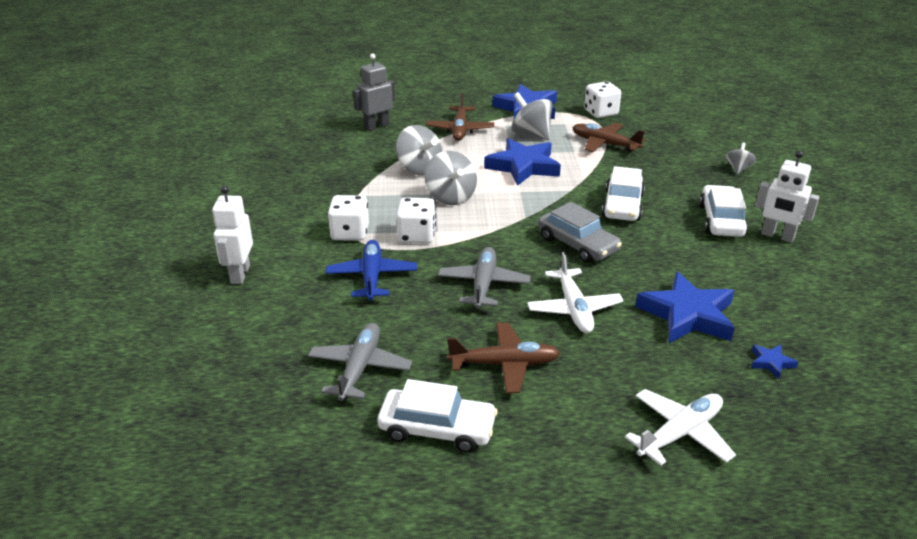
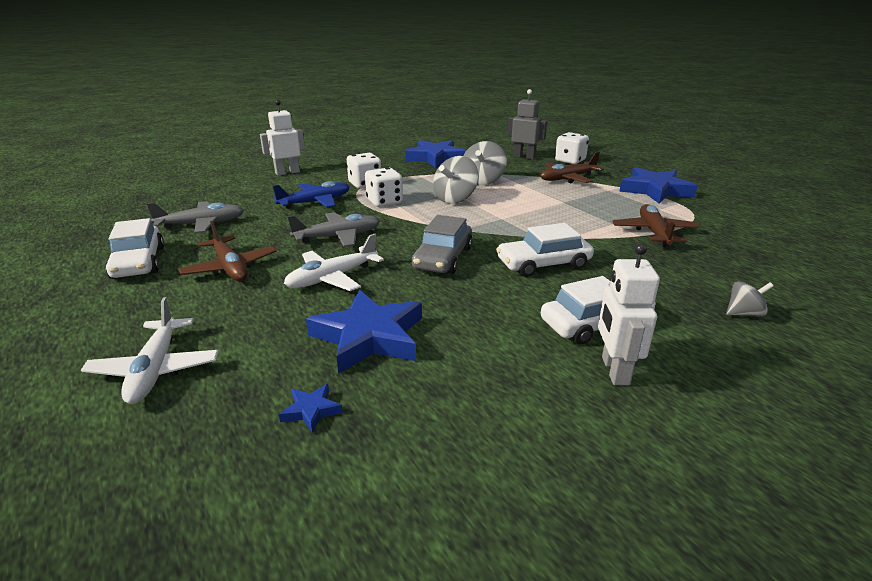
camera: 60 degrees right, 5 degrees down
blue star [484,138,561,186] -> blue star moved to [405,140,466,168]
grey spinning top [511,92,552,140] -> none
white dice [584,81,621,118] -> white dice moved to [555,132,589,164]
white plane [625,389,736,466] -> white plane turned 60 degrees clockwise [81,297,219,404]

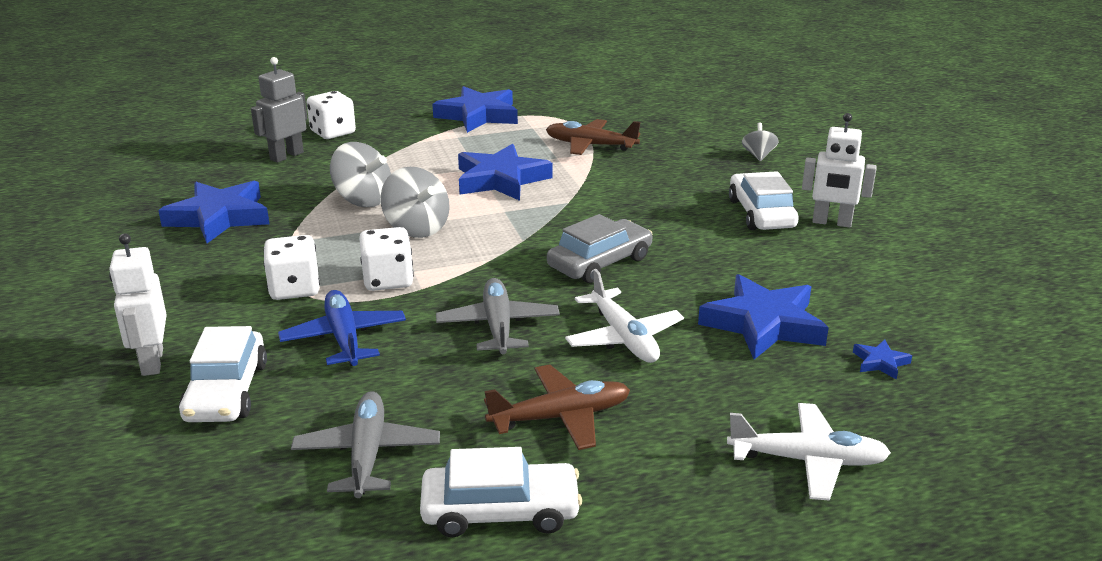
camera: 75 degrees left, 0 degrees up
grey car [412,215,473,274] -> grey car turned 75 degrees counterclockwise [547,214,653,283]
white car [496,223,594,277] -> white car moved to [179,326,267,422]
brown plane [541,152,604,183] -> none
none -> blue star [458,144,552,201]

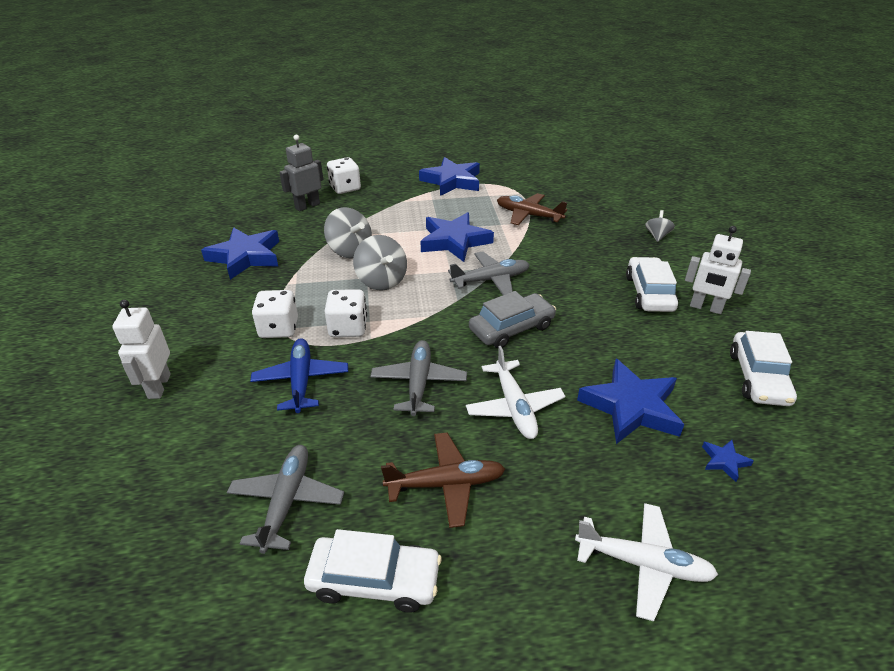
camera: 10 degrees right, 10 degrees up
white car [179,326,267,422] -> white car moved to [730,331,797,406]
none -> grey plane [448,251,530,295]

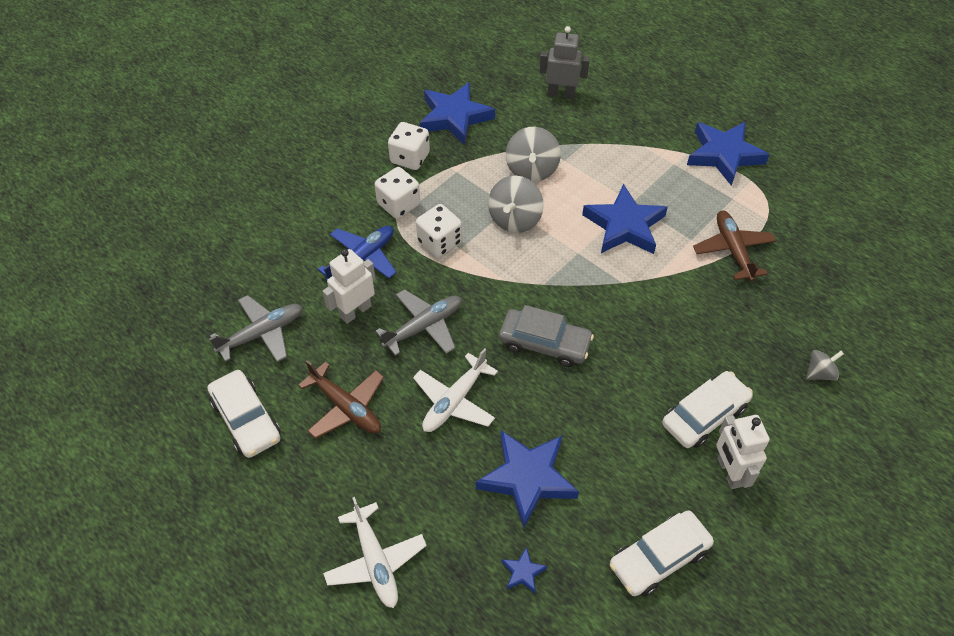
camera: 50 degrees right, 15 degrees up
white robot [112,300,171,399] -> white robot moved to [322,249,375,324]
white dice [327,157,361,194] -> white dice moved to [388,122,430,170]
grey plane [448,251,530,295] -> none

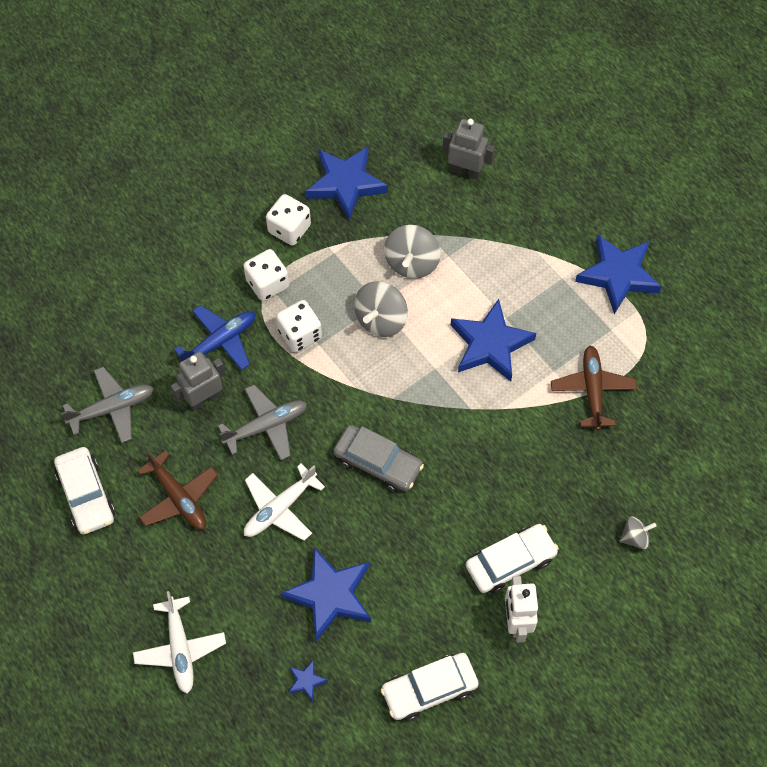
camera: 10 degrees right, 10 degrees up
white robot [322,249,375,324] -> grey robot [171,352,226,411]

